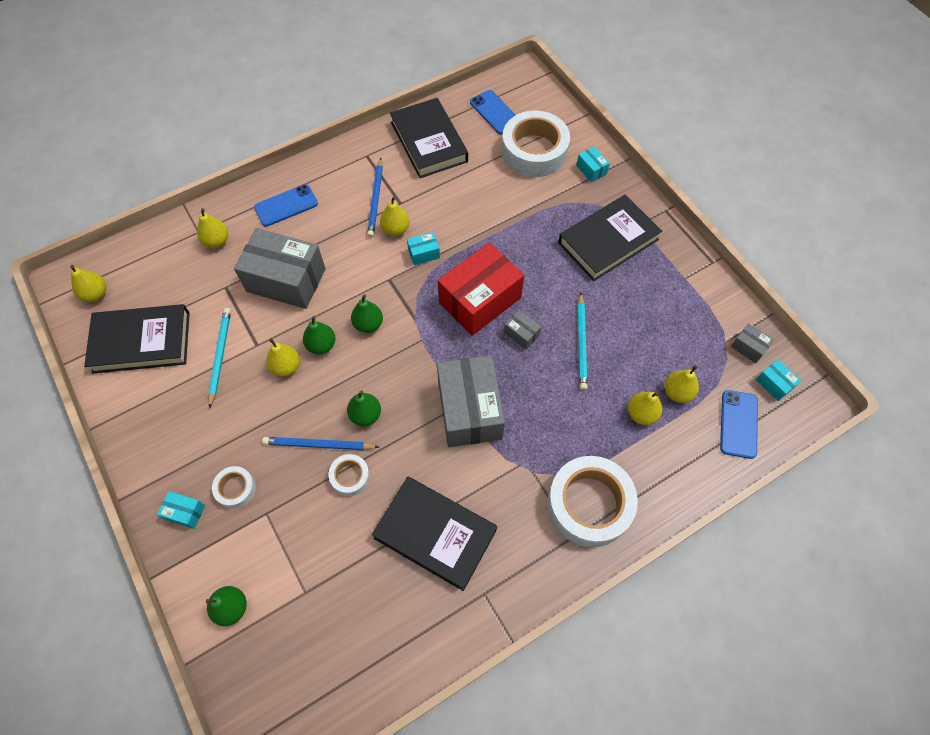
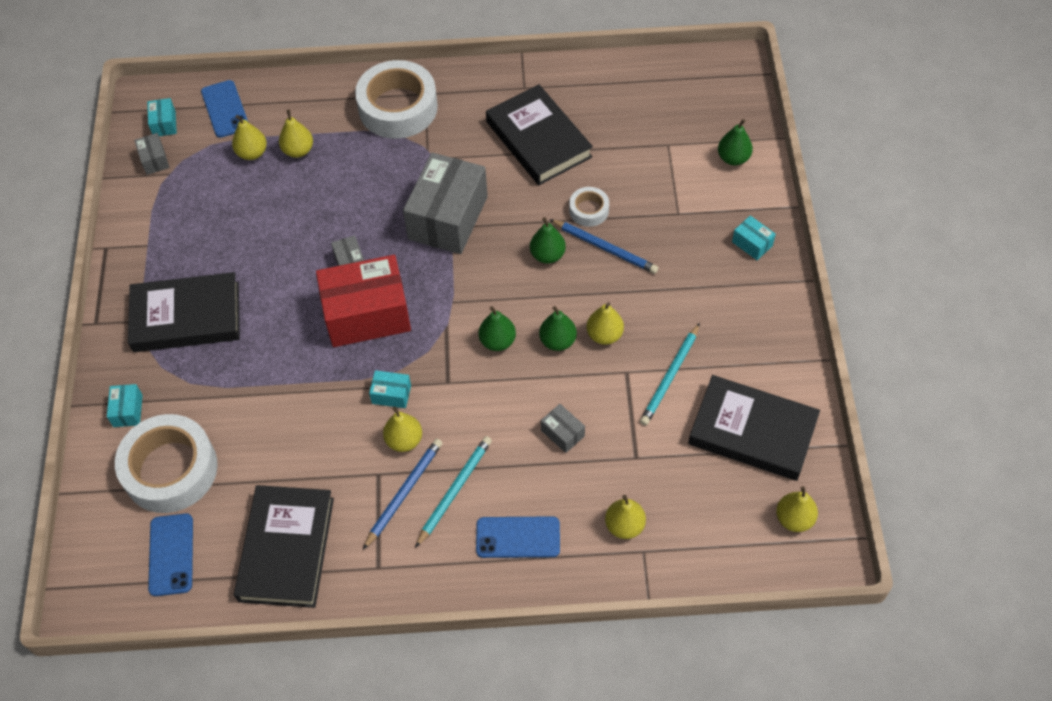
camera: 150 degrees left, 5 degrees down
white tape [212,466,256,509] -> none
grey box [234,228,326,309] -> grey box [541,404,585,453], size x0.43
turquoise pencil [578,293,588,390] -> turquoise pencil moved to [415,436,492,548]
blue phone [720,390,758,459] -> blue phone turned 60 degrees counterclockwise [201,80,248,138]

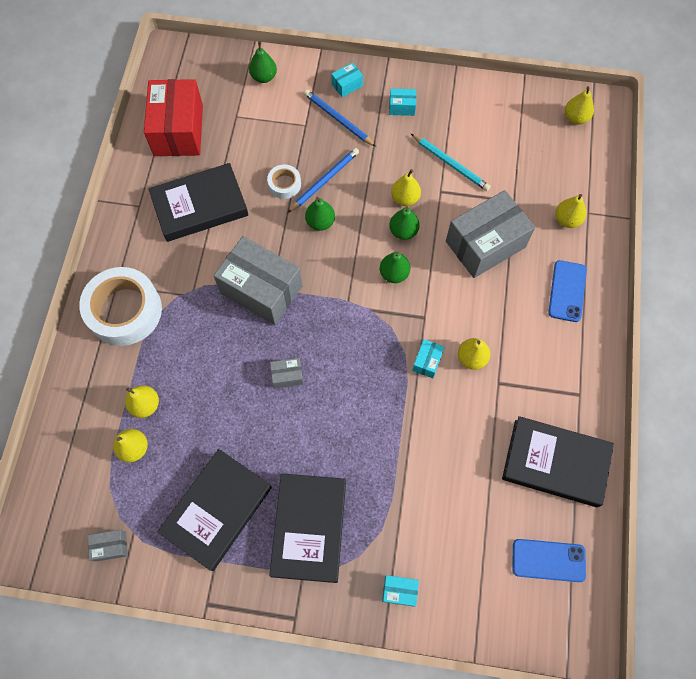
camera: 80 degrees left, 10 degrees up
white tape [115,414,217,513] -> none
turquoise box [147,98,177,136] -> turquoise box moved to [389,89,416,116]
blue phone [201,80,248,138] -> none
red box [316,255,411,347] -> red box moved to [144,79,203,156]
blue pencil [363,439,442,550] -> blue pencil moved to [304,89,376,147]
turquoise pencil [415,436,492,548] -> none
grey box [541,404,585,453] -> grey box [446,190,535,278], size x2.35
black book [688,375,820,481] -> black book moved to [157,449,272,571]

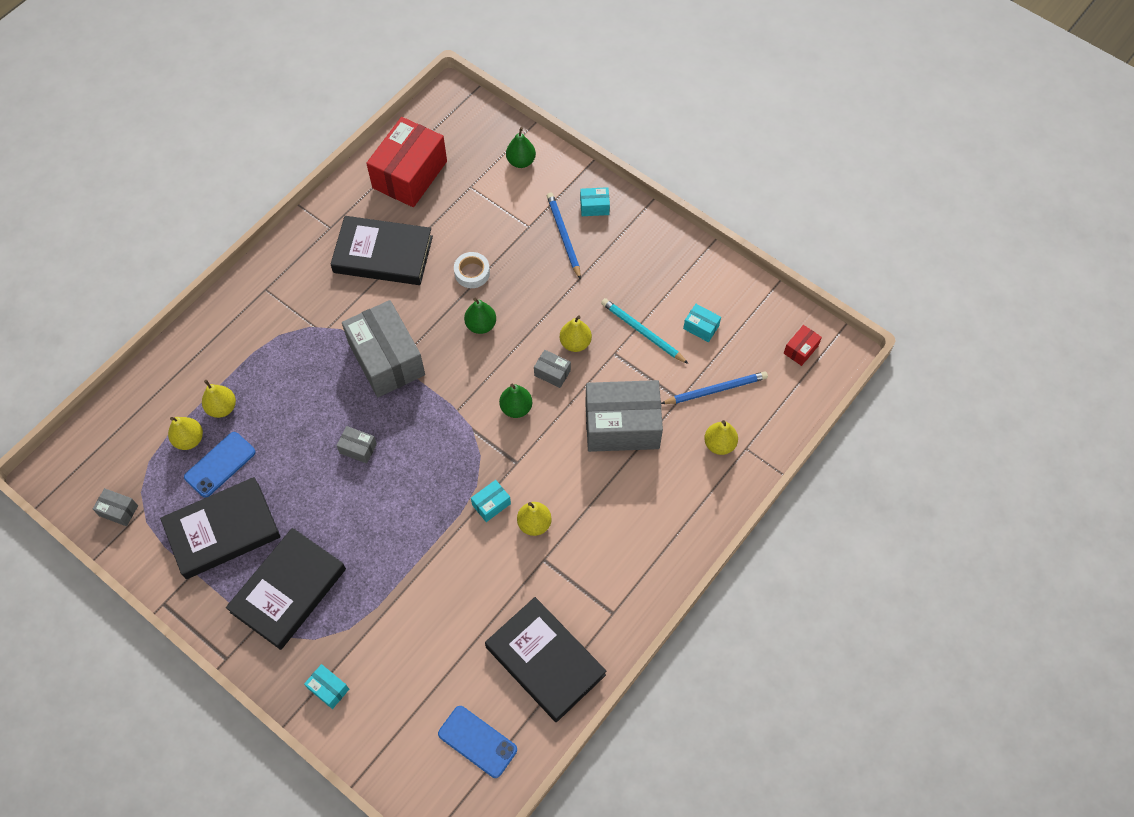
camera: 30 degrees right, 5 degrees down
white tape [79,267,162,346] -> none
blue pencil [288,148,359,213] -> blue pencil moved to [661,371,768,404]
turquoise box [389,89,416,116] -> turquoise box moved to [683,304,721,342]
green pear [389,207,420,240] -> grey box [534,350,571,388]
turquoise pencil [411,134,490,191] -> turquoise pencil turned 150 degrees clockwise [601,298,689,364]
blue phone [548,260,587,322] -> blue phone moved to [184,432,256,498]
yellow pear [565,86,594,125] -> red box [784,325,822,366]

